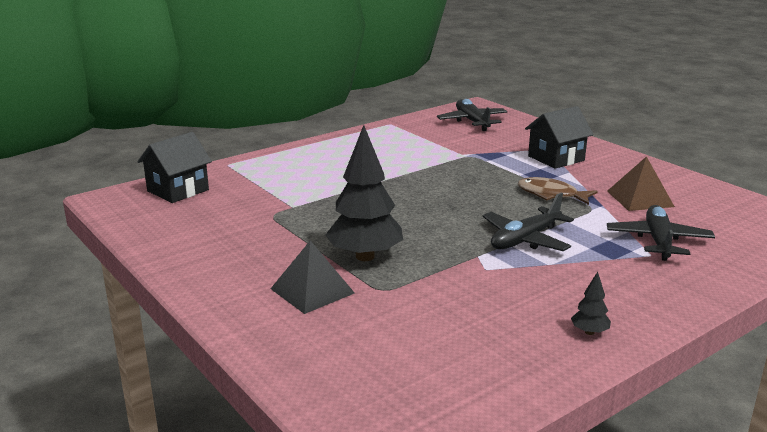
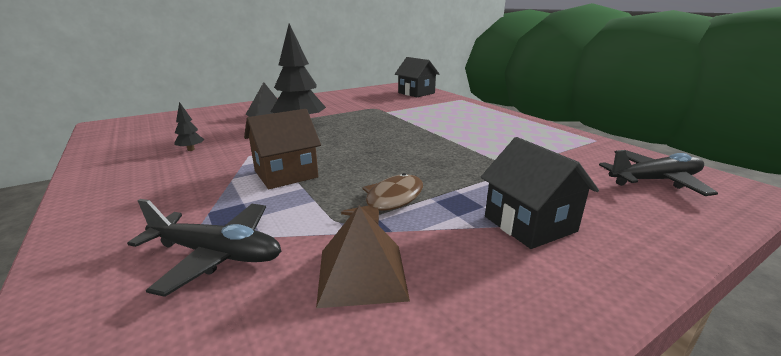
camera: 95 degrees right, 0 degrees up
black plane [483,193,574,251] -> brown house [244,109,321,189]
black tree [571,272,611,335] -> black tree moved to [174,102,204,151]

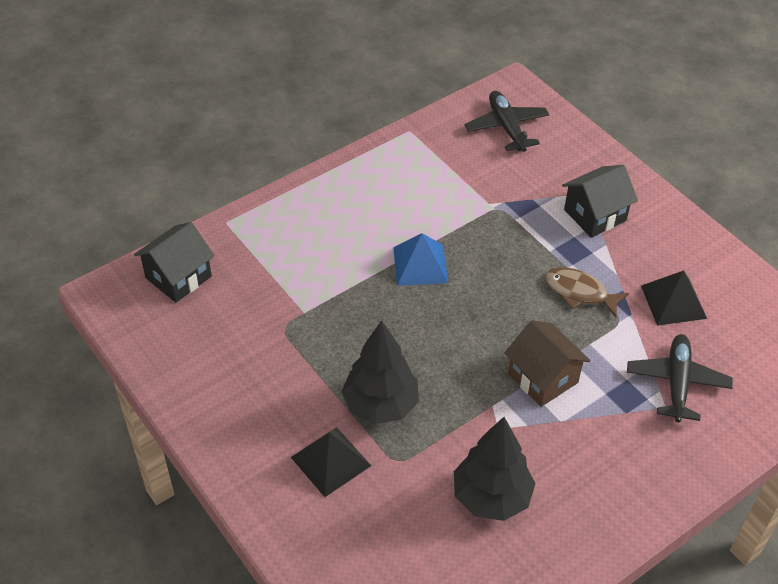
camera: 95 degrees left, 25 degrees up
black tree [174,102,204,151] -> black tree [454,417,536,521], size x2.34
brown pyramid [316,205,410,308] -> black pyramid [641,270,707,326]
none -> blue pyramid [393,233,448,286]

